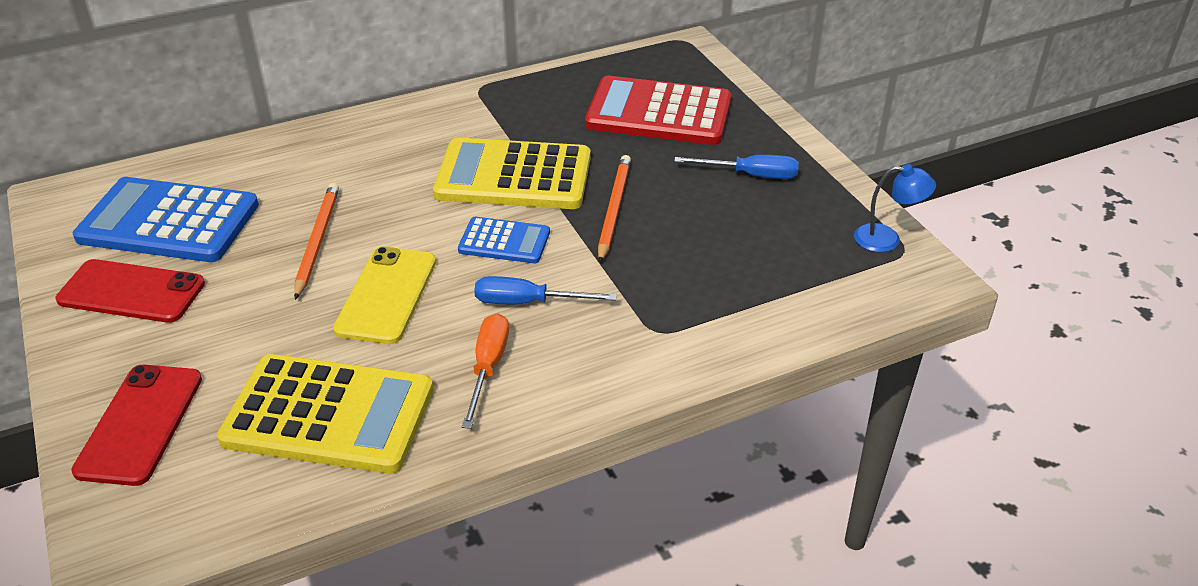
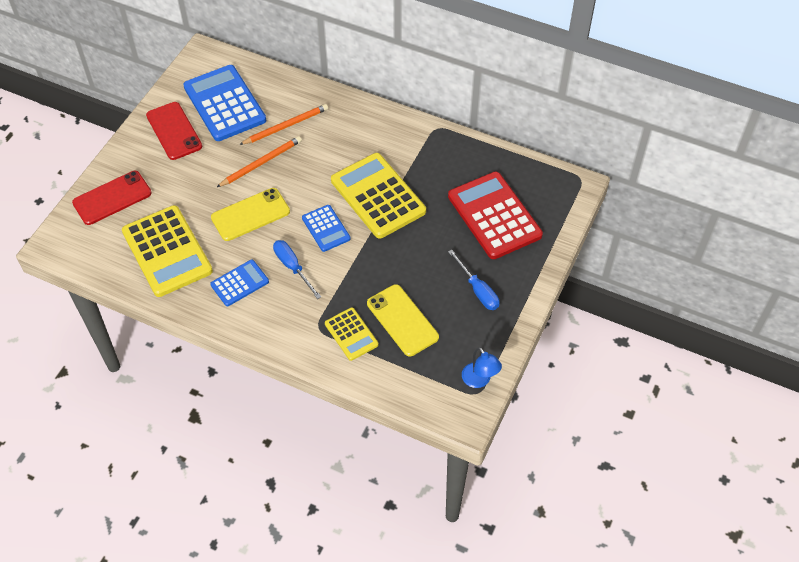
camera: 50 degrees right, 15 degrees up
orange screwdriver [462,313,509,429] -> blue calculator [210,260,269,306]
orange pencil [598,155,631,262] -> orange pencil moved to [239,104,328,145]
none -> yellow calculator [325,307,378,361]
none -> yellow phone [367,284,439,357]

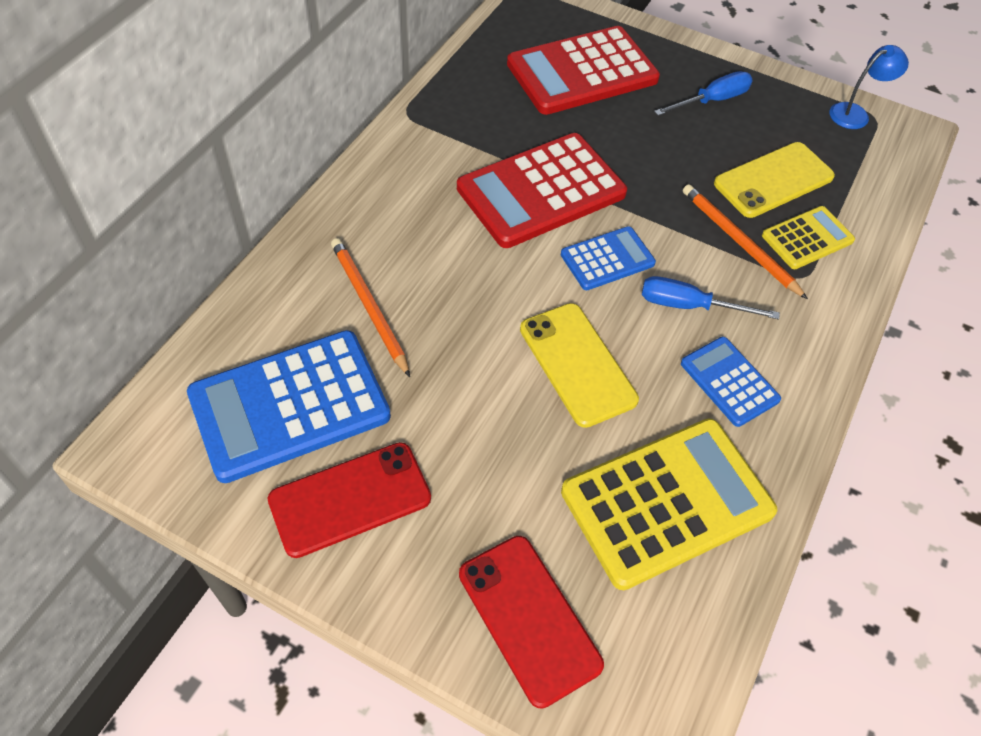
camera: 90 degrees left, 0 degrees up
orange pencil [217,136,302,187] -> orange pencil moved to [683,184,808,299]
blue screwdriver [273,240,321,299] -> blue screwdriver turned 45 degrees clockwise [642,276,780,320]
yellow calculator [331,153,426,239] -> red calculator [457,133,627,248]

